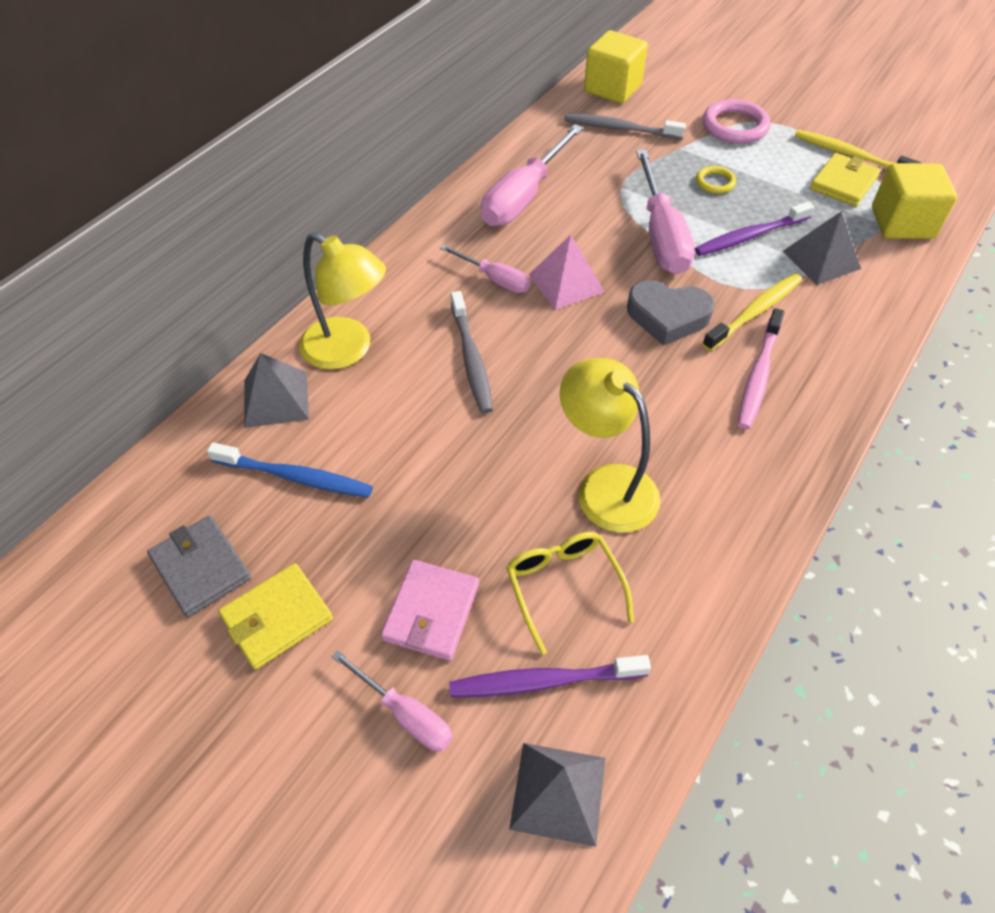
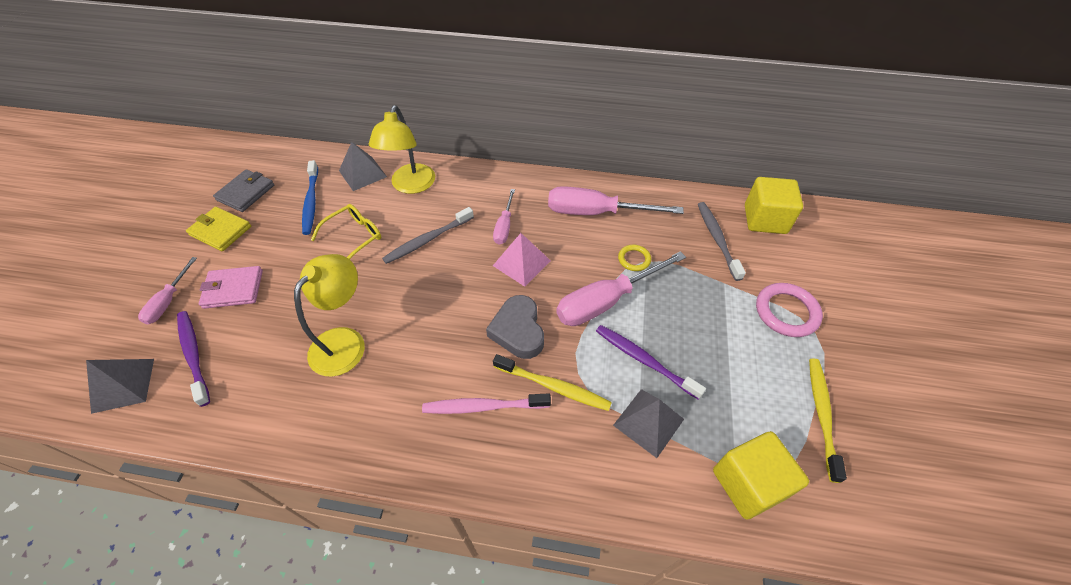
camera: 65 degrees right, 0 degrees up
yellow glasses [506,532,634,655] -> yellow glasses moved to [311,204,381,260]
yellow ring [696,166,736,194] -> yellow ring moved to [618,245,651,271]
yellow wallet [810,153,881,207] -> none

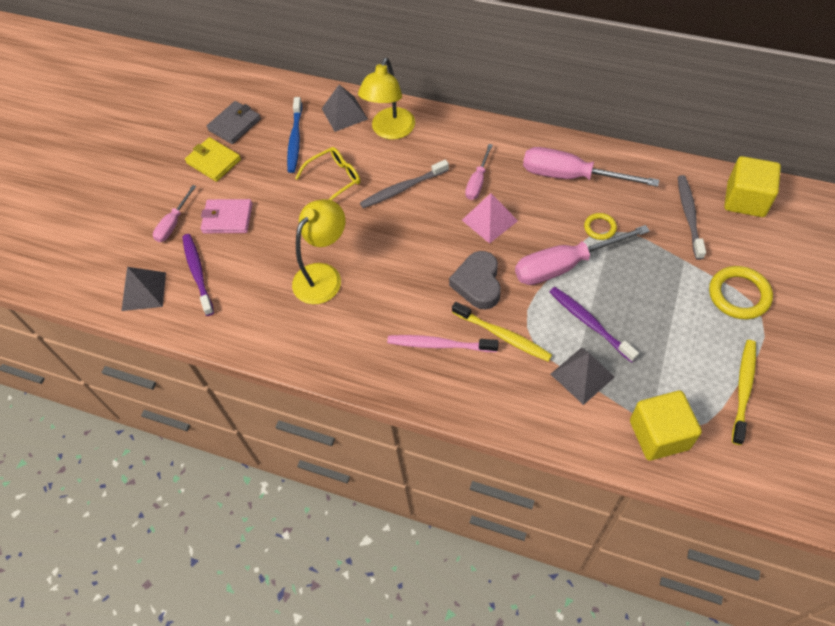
camera: 15 degrees right, 5 degrees up
pink ring [756,283,823,337] -> yellow ring [709,266,773,319]

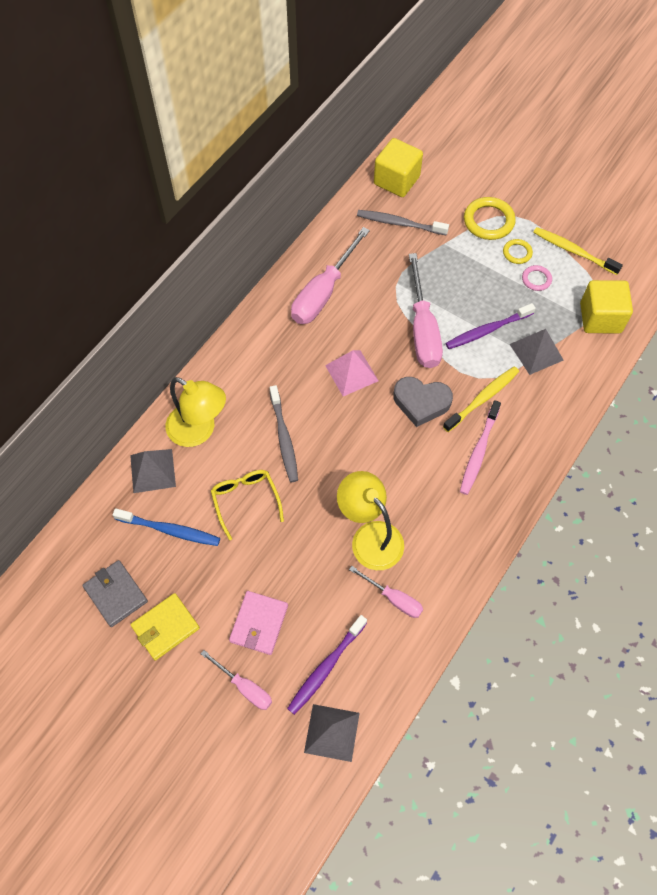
camera: 80 degrees left, 5 degrees up
purple toothbrush [182,234,214,316] -> purple toothbrush turned 45 degrees counterclockwise [287,615,367,715]
pink screwdriver [465,144,493,200] -> pink screwdriver moved to [349,566,423,618]
yellow ring [584,213,617,240] -> yellow ring moved to [503,239,533,264]
none -> pink ring [522,265,552,291]

